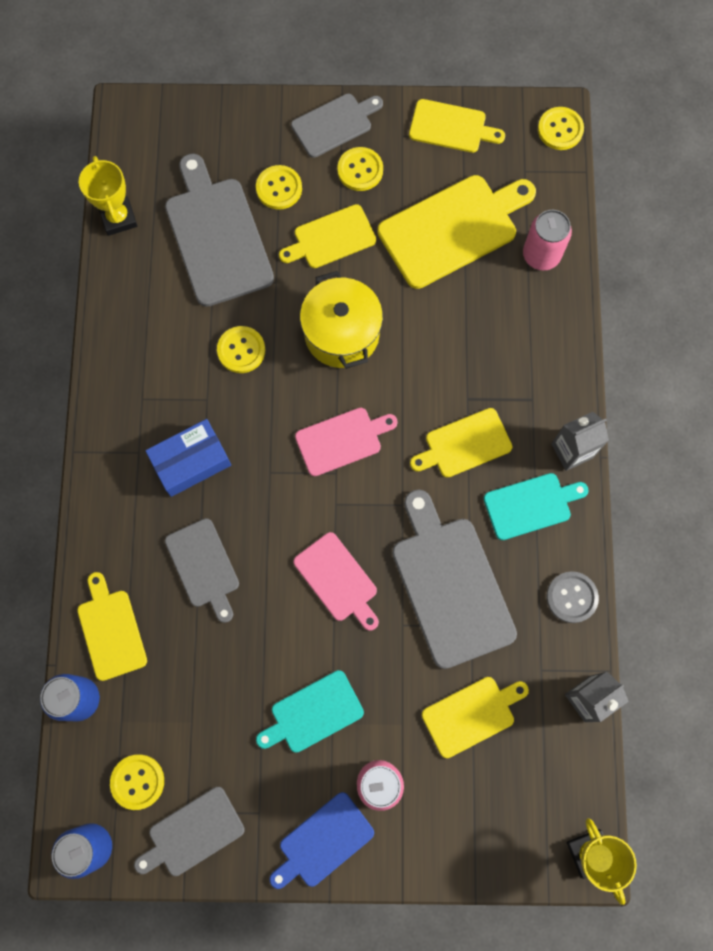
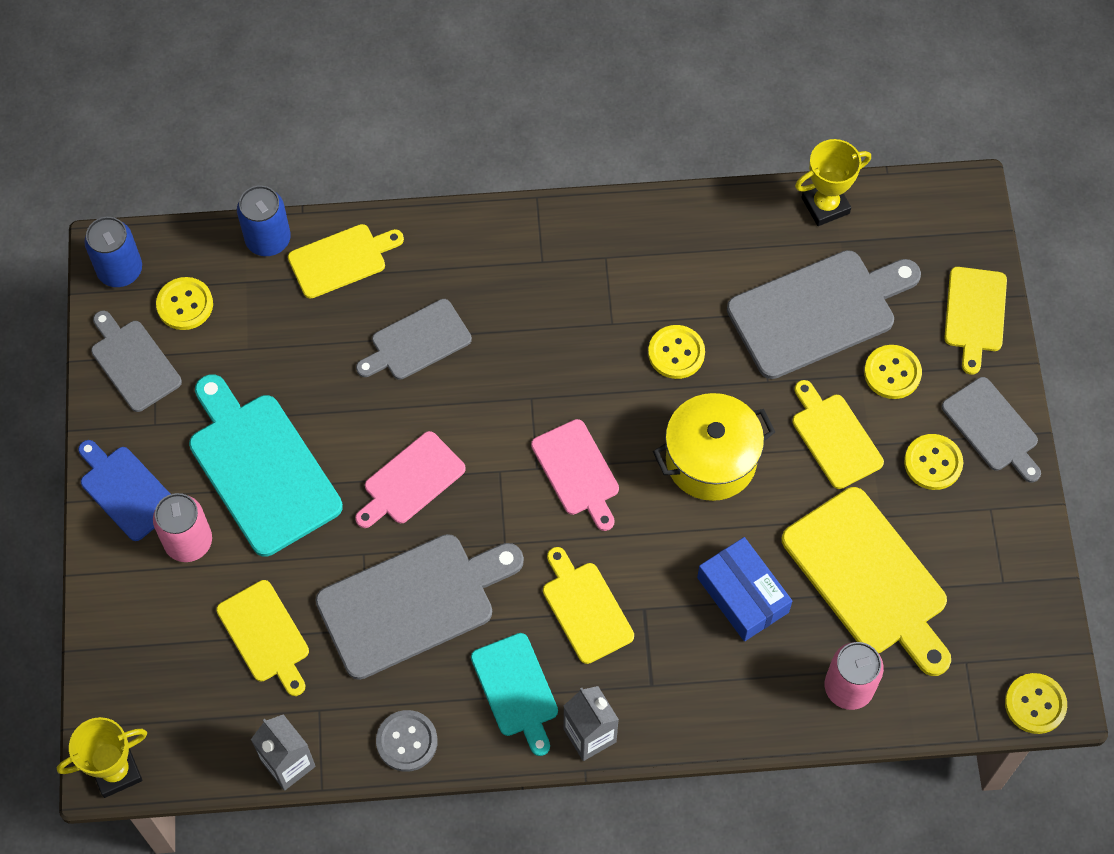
camera: 85 degrees right, 10 degrees down
blue box [145,419,231,497] -> blue box moved to [697,537,792,641]
turquoise cutting board [256,670,364,753] -> turquoise cutting board [189,374,343,557], size x1.69
yellow cutting board [409,99,505,153] -> yellow cutting board moved to [944,267,1007,375]

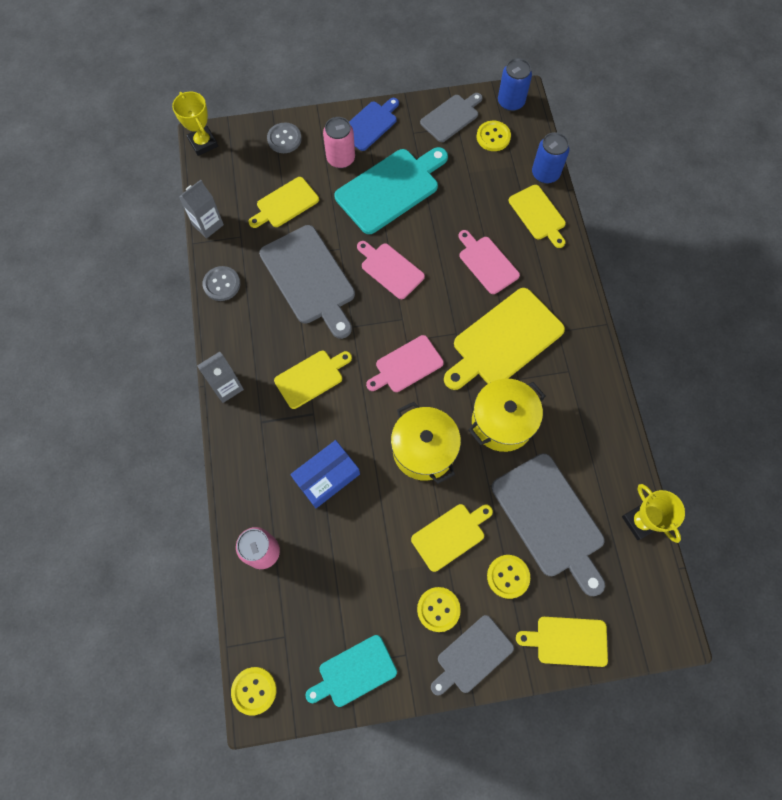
camera: 85 degrees right, 5 degrees up
grey cutting board [356,299,472,380] -> pink cutting board [458,230,520,294]
turquoise cutting board [471,633,558,756] -> turquoise cutting board moved to [305,635,397,707]
yellow button [648,325,705,379] -> yellow pot [468,379,545,452]
yellow cutting board [782,487,951,676] -> yellow cutting board moved to [444,288,565,390]
none -> grey button [267,123,302,153]

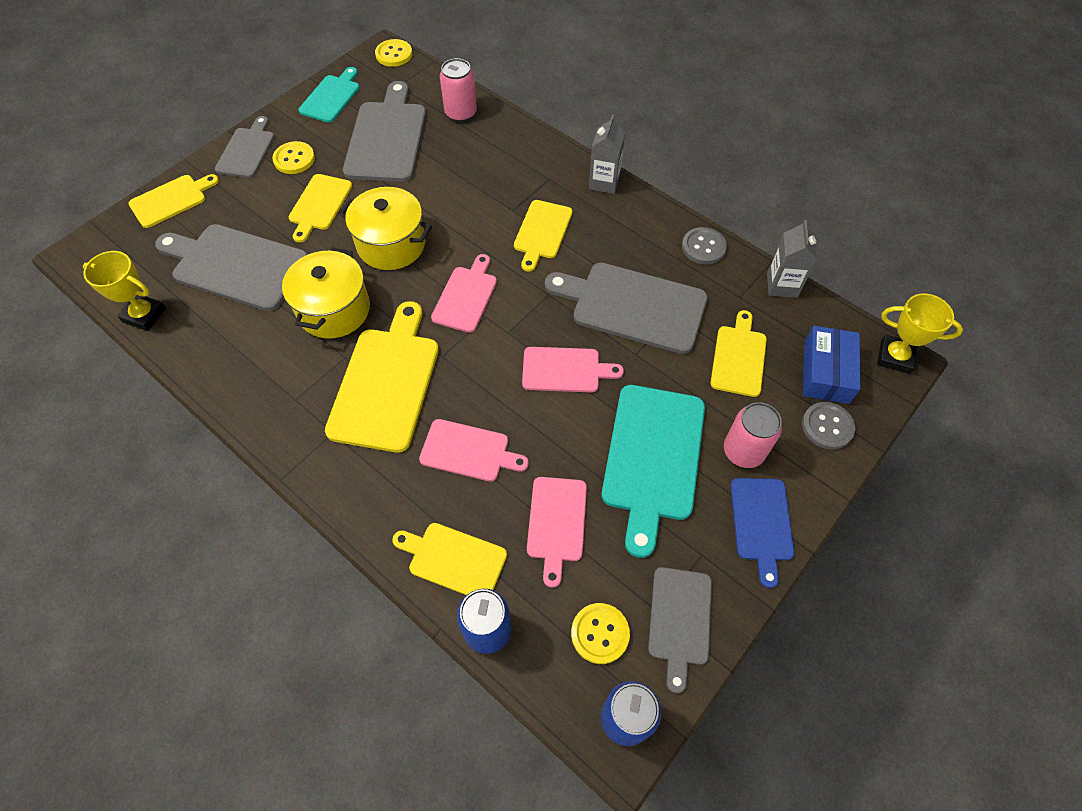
camera: 140 degrees right, 10 degrees down
blue box [290,440,360,508] -> blue box moved to [803,326,860,404]
yellow button [487,555,530,599] -> none
none -> grey cutting board [343,81,426,182]
none -> pink cutting board [527,477,587,588]

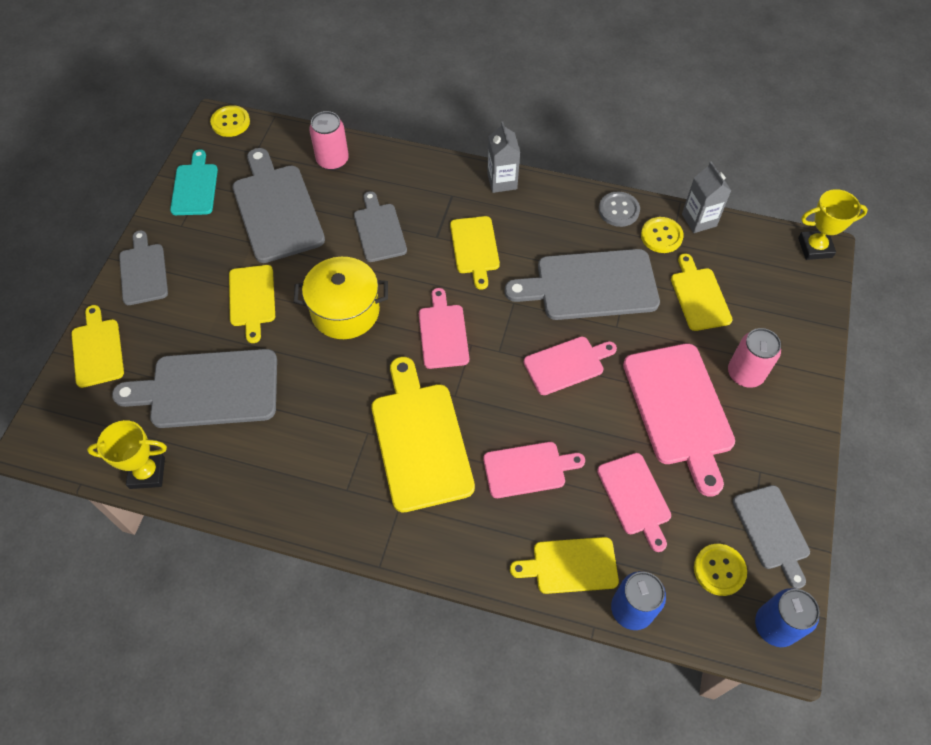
camera: 25 degrees left, 0 degrees up
yellow cutting board [128,174,219,228] -> yellow cutting board turned 45 degrees counterclockwise [71,305,124,388]
yellow button [272,141,315,174] -> yellow button moved to [641,217,684,253]
yellow pot [282,247,370,339] -> none
turquoise cutting board [601,385,705,558] -> pink cutting board [623,343,735,497]
blue cutting board [731,478,794,588] -> none
grey button [802,402,855,450] -> none
blue box [803,326,860,404] -> none
none -> grey cutting board [354,191,407,262]

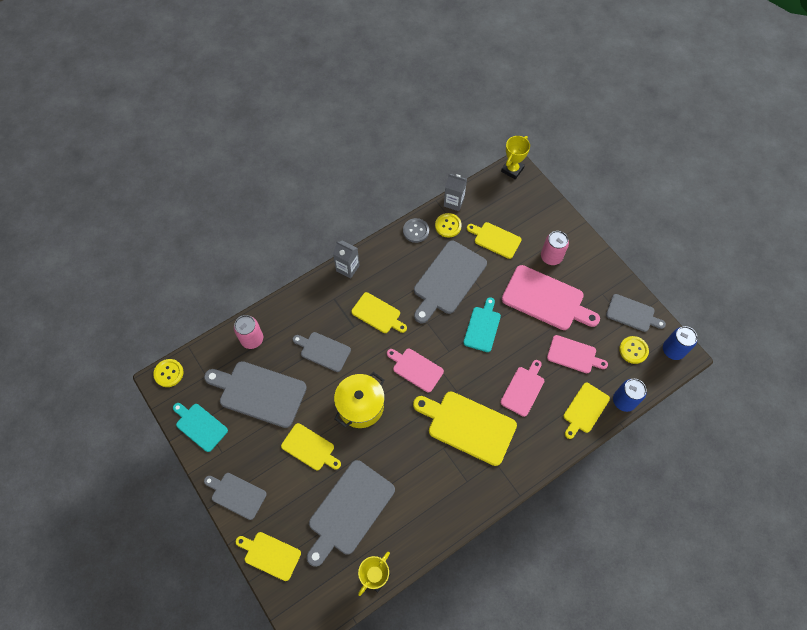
camera: 50 degrees left, 5 degrees up
pink cutting board [523,337,617,395] -> turquoise cutting board [463,297,501,352]

